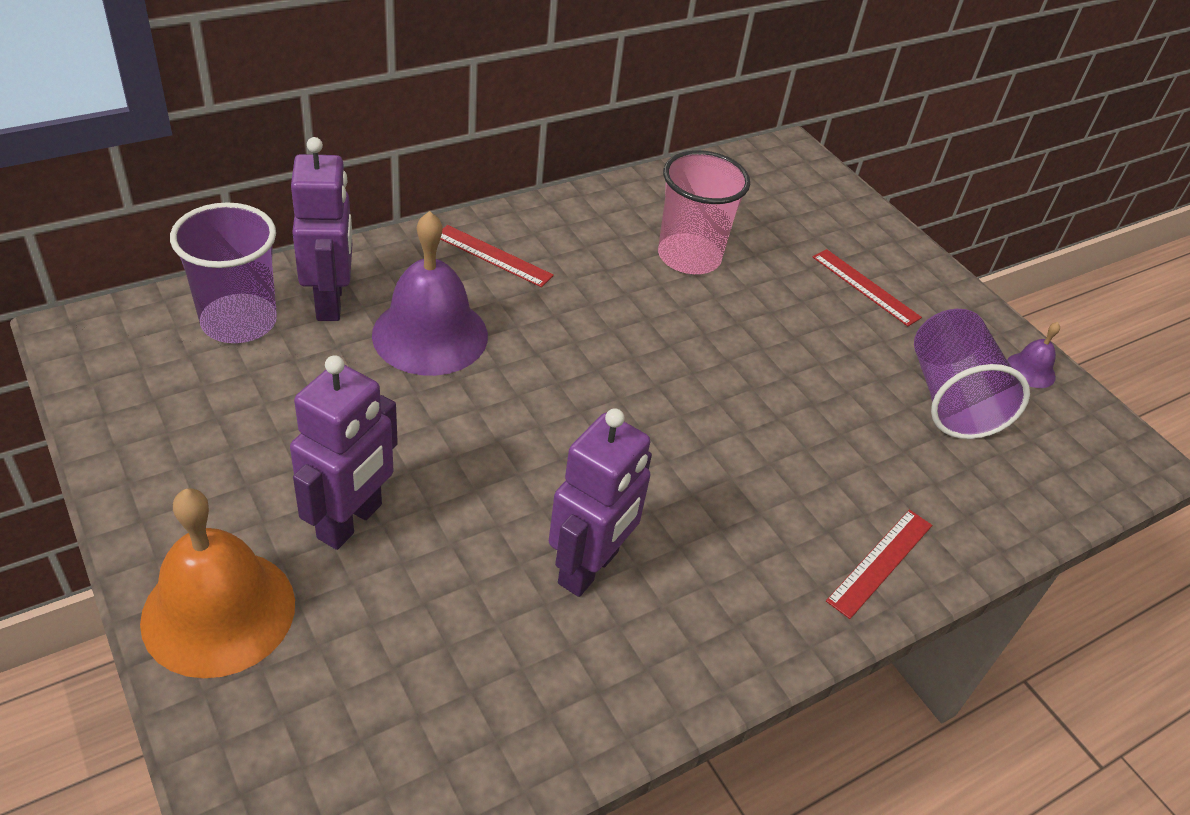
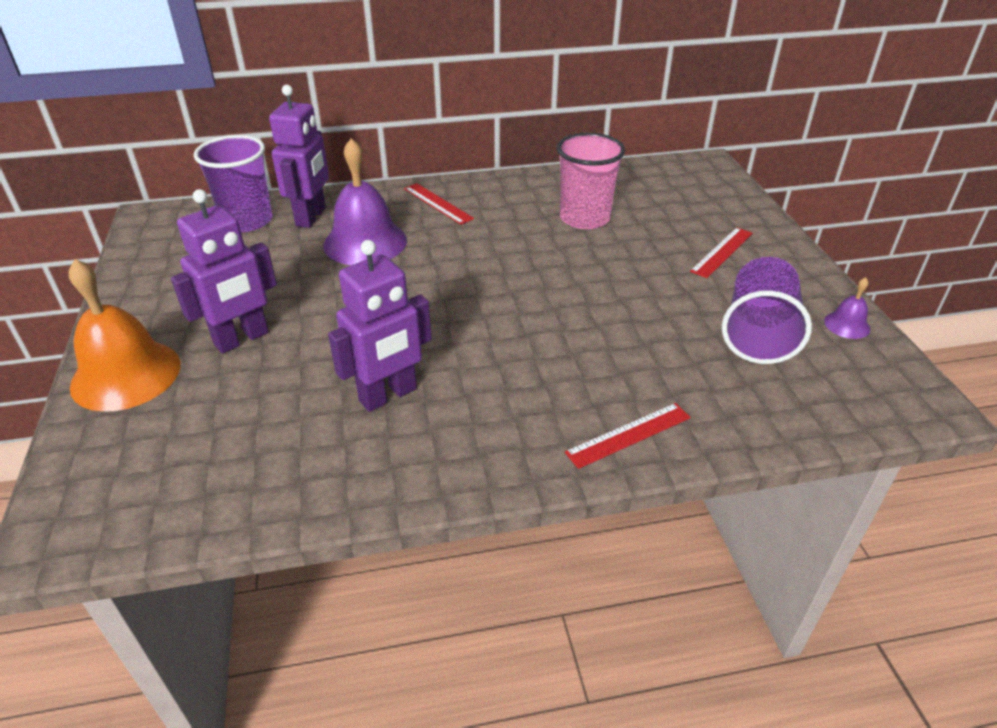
camera: 25 degrees right, 5 degrees down
red ruler [813,249,922,326] -> red ruler turned 60 degrees clockwise [690,227,753,278]

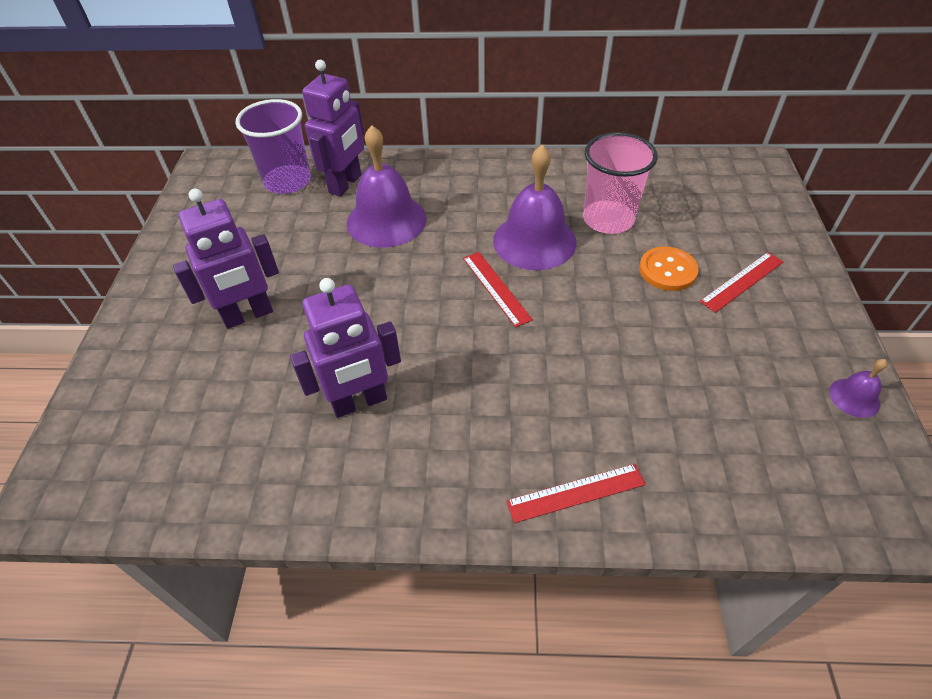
camera: 15 degrees right, 10 degrees up
orange bell [69,259,181,412] -> none
red ruler [404,183,474,225] -> red ruler moved to [463,252,533,327]
purple cup [722,257,812,364] -> none
none -> purple bell [493,145,577,270]
none -> orange button [639,247,699,291]

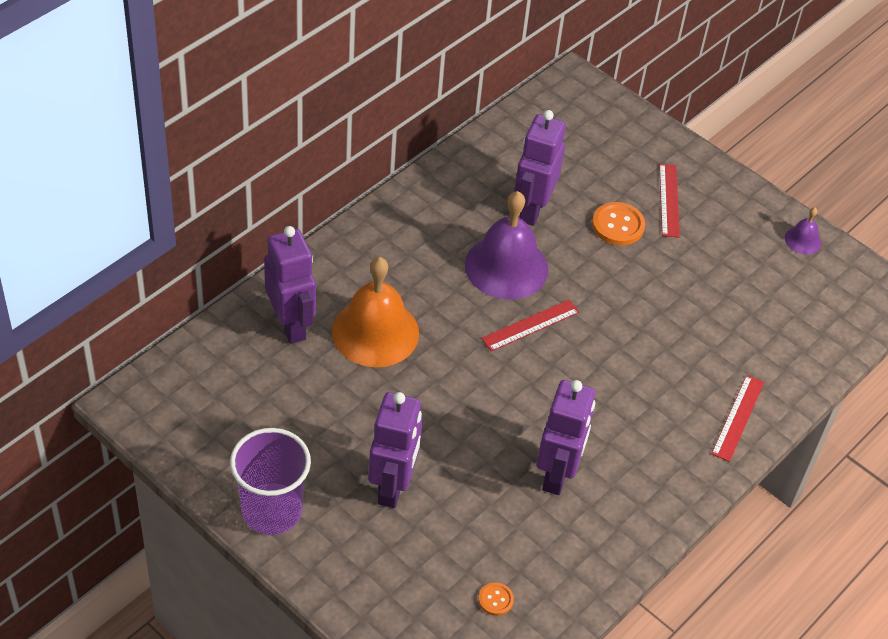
camera: 55 degrees left, 0 degrees up
purple cup [235,99,311,194] -> purple cup moved to [230,428,311,535]
purple bell [347,125,427,248] -> orange bell [332,257,419,367]
red ruler [463,252,533,327] -> red ruler turned 45 degrees counterclockwise [481,300,579,352]
pink cup [583,132,658,234] -> purple robot [514,110,566,226]
none -> orange button [479,582,514,616]

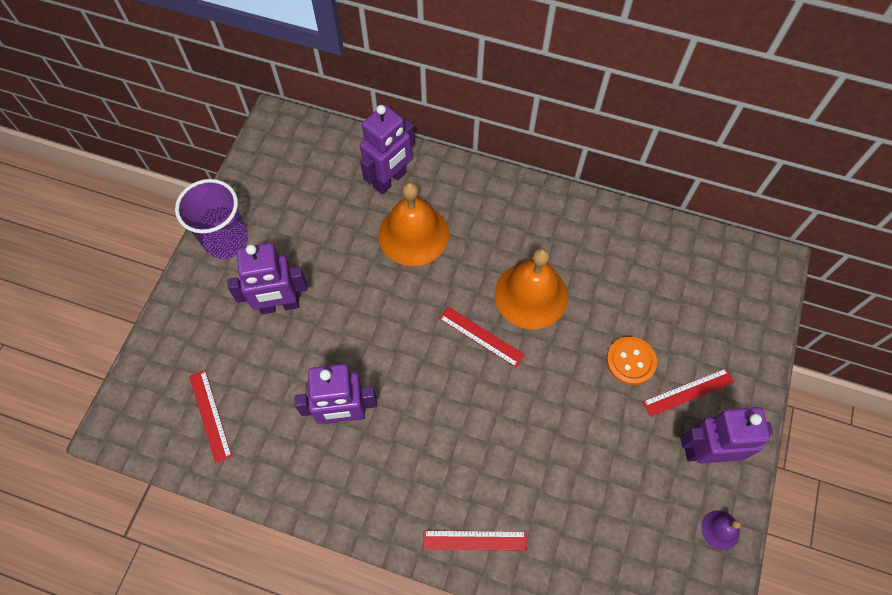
camera: 70 degrees right, 15 degrees up
purple bell [465,191,548,300] -> orange bell [494,248,568,330]
orange button [479,582,514,616] -> red ruler [189,370,232,463]
purple robot [514,110,566,226] -> purple robot moved to [680,407,773,464]

